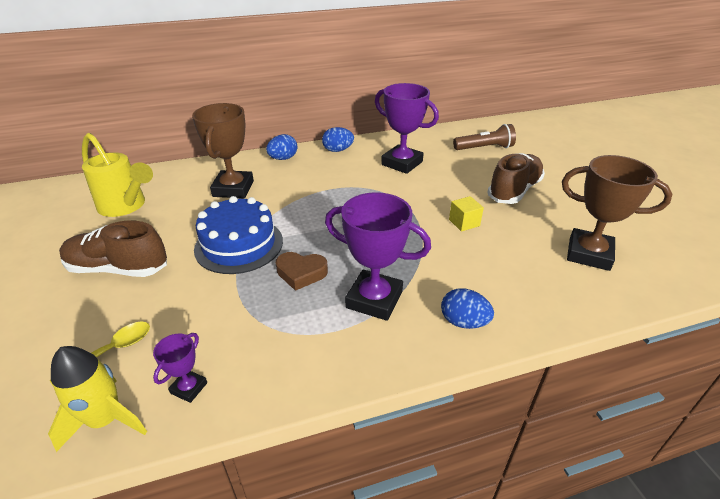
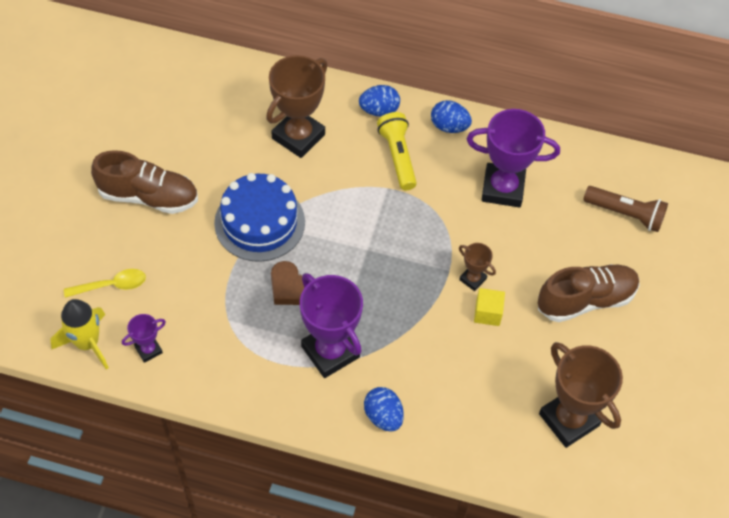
camera: 30 degrees right, 20 degrees up
brown shoe [59,221,167,277] -> brown shoe turned 150 degrees clockwise [91,150,198,214]
yellow watering can [82,133,153,217] -> none
purple trophy [375,83,439,174] -> purple trophy turned 60 degrees counterclockwise [467,109,560,207]
none -> yellow flashlight [377,112,417,190]
none -> brown trophy [459,243,496,291]

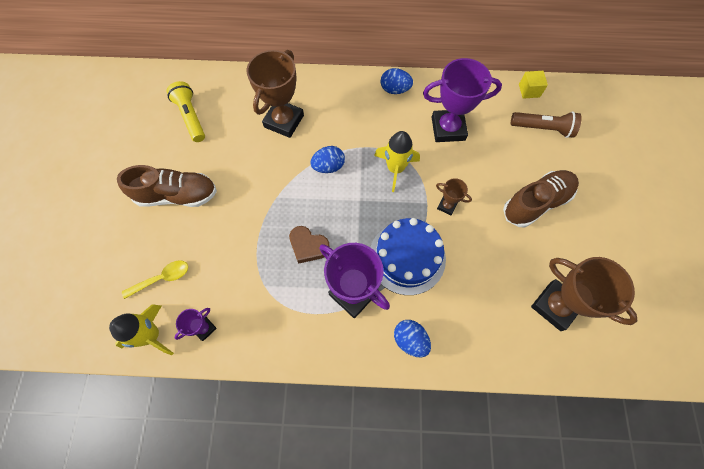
camera: 10 degrees left, 10 degrees up
blue cake [214,173,305,262] -> blue cake moved to [370,218,446,295]
blue egg [359,85,400,116] -> blue egg moved to [310,146,345,173]
yellow flashlight [377,112,417,190] -> yellow flashlight moved to [166,81,205,142]
yellow cube [474,288,505,326] -> yellow cube moved to [519,71,548,99]
none -> yellow rocket [374,131,420,192]

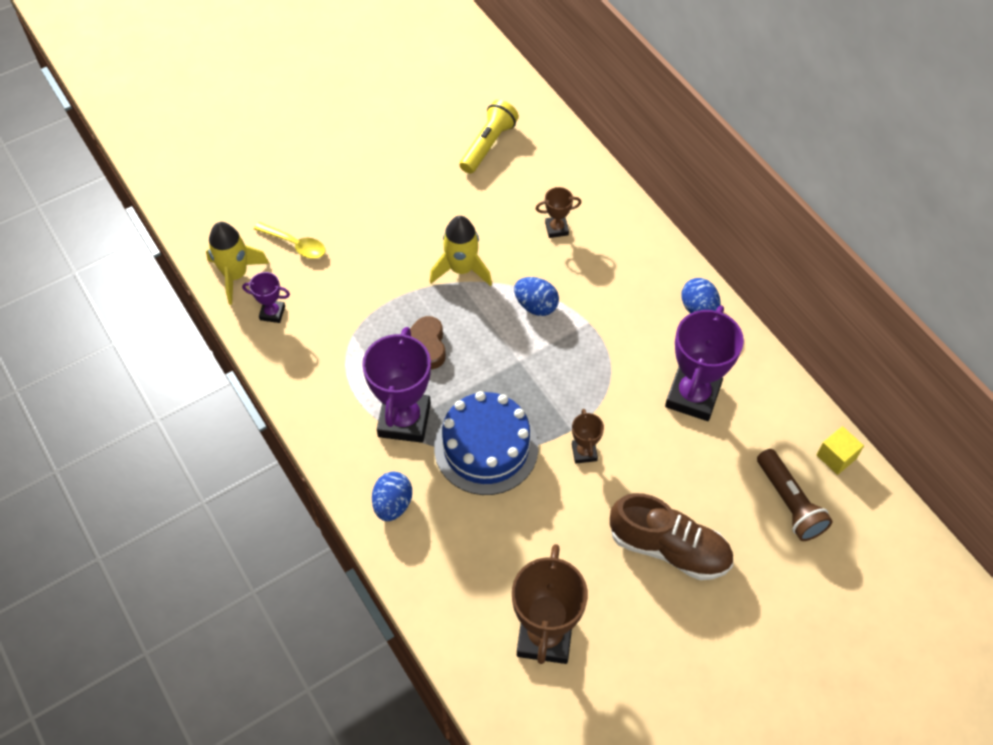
camera: 55 degrees right, 10 degrees down
brown shoe [117,165,217,207] -> none
brown trophy [246,50,304,138] -> brown trophy [536,187,581,238], size x0.48
yellow rocket [374,131,420,192] -> yellow rocket moved to [430,216,492,286]
purple trophy [423,58,502,142] -> purple trophy turned 60 degrees clockwise [665,305,744,421]

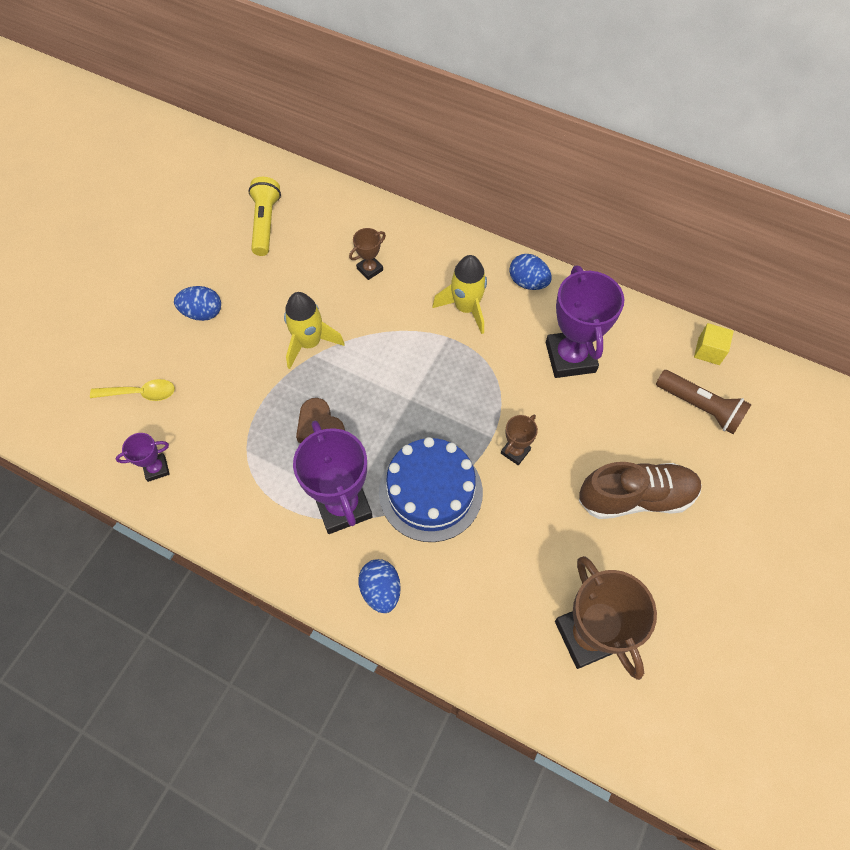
camera: 30 degrees left, 5 degrees up
yellow rocket [206,222,269,305] -> yellow rocket moved to [432,255,487,334]
blue egg [514,277,559,316] -> blue egg moved to [174,286,221,321]
brown trophy [572,409,604,464] -> brown trophy turned 75 degrees clockwise [501,415,538,465]

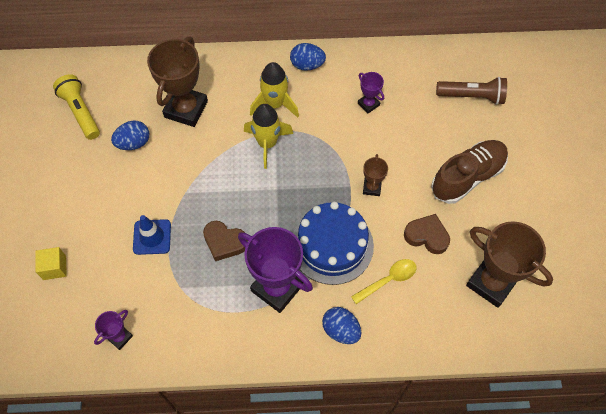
camera: 30 degrees left, 0 degrees up
yellow spoon [90,379,175,401] -> yellow spoon moved to [351,259,416,304]
blue egg [174,286,221,321] -> blue egg moved to [111,120,149,150]
yellow rocket [284,292,345,369] -> yellow rocket moved to [244,104,293,169]
brown trophy [349,228,386,280] -> brown trophy [147,37,208,127], size x2.07
purple trophy [546,266,624,378] -> purple trophy [358,72,384,113], size x0.48
yellow cube [694,323,734,365] -> yellow cube moved to [35,247,67,280]
none -> blue traffic cone [133,215,171,255]
none -> brown heart [404,214,450,254]

